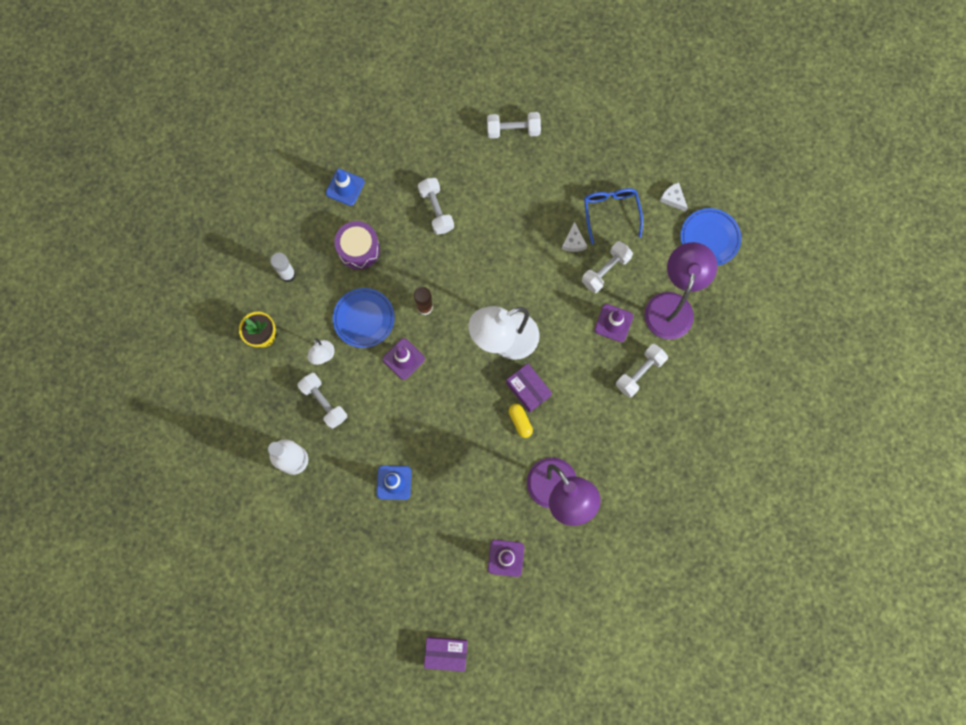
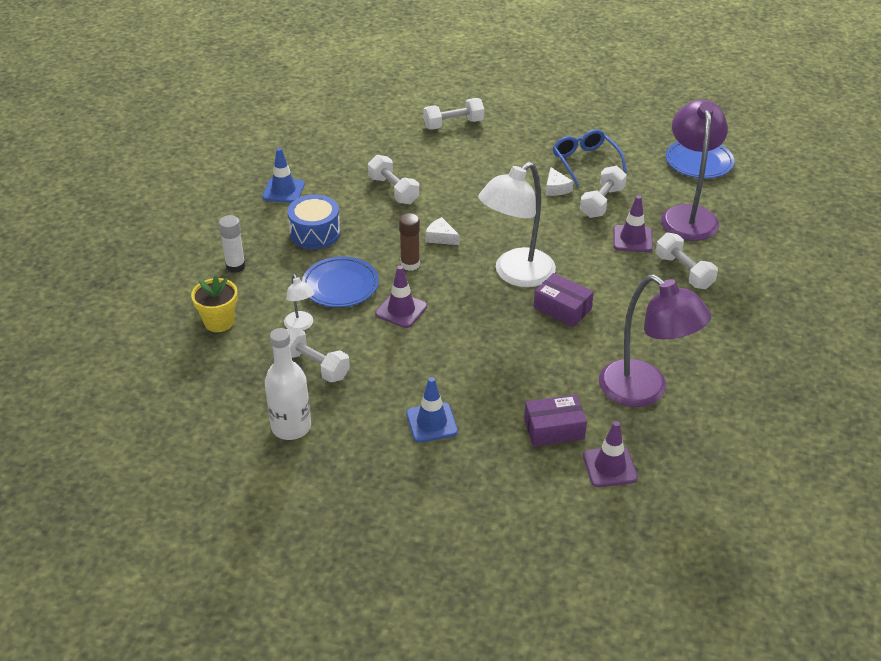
camera: 15 degrees left, 35 degrees down
purple drum [334,221,380,270] -> blue drum [287,194,341,249]
purple box [424,637,468,672] -> purple box moved to [524,395,587,447]
yellow capsule [509,404,533,438] -> none
white dumbbell [616,344,668,398] -> white dumbbell turned 60 degrees counterclockwise [656,233,718,289]
white cheese [659,182,688,212] -> white cheese moved to [425,217,460,245]

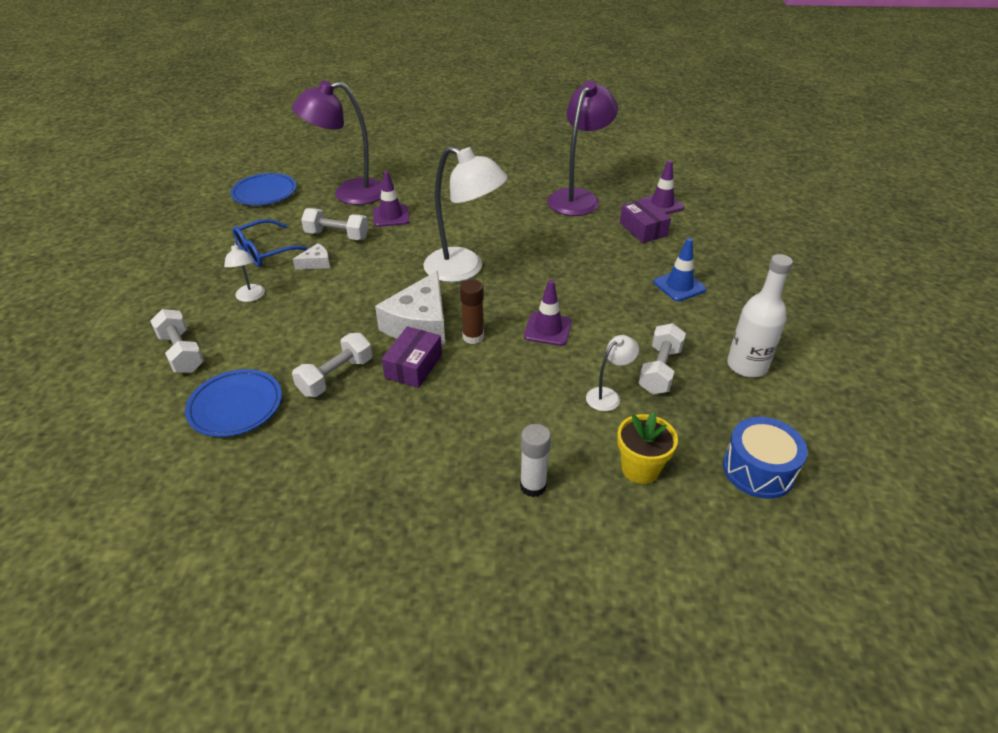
camera: 105 degrees left, 0 degrees up
blue traffic cone [262,148,305,203] -> none
blue drum [287,194,341,249] -> blue drum moved to [723,417,808,499]
blue plate [302,256,379,307] -> blue plate moved to [185,369,282,437]
white cheese [425,217,460,245] -> white cheese [375,271,445,345], size x2.15
purple box [534,273,594,327] -> purple box moved to [382,326,442,388]
white dumbbell [656,233,718,289] -> none
none -> white lamp [224,242,265,302]

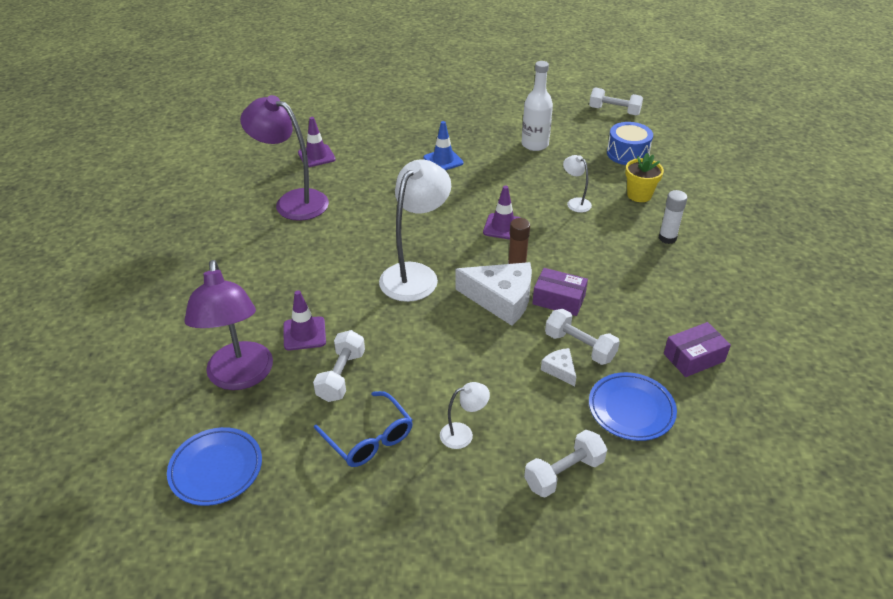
camera: 90 degrees left, 0 degrees up
white cheese [293,243,330,270] -> white cheese moved to [541,348,576,386]
purple box [620,199,671,243] -> purple box moved to [664,322,731,377]
white dumbbell [638,323,686,394] -> white dumbbell moved to [589,87,643,116]

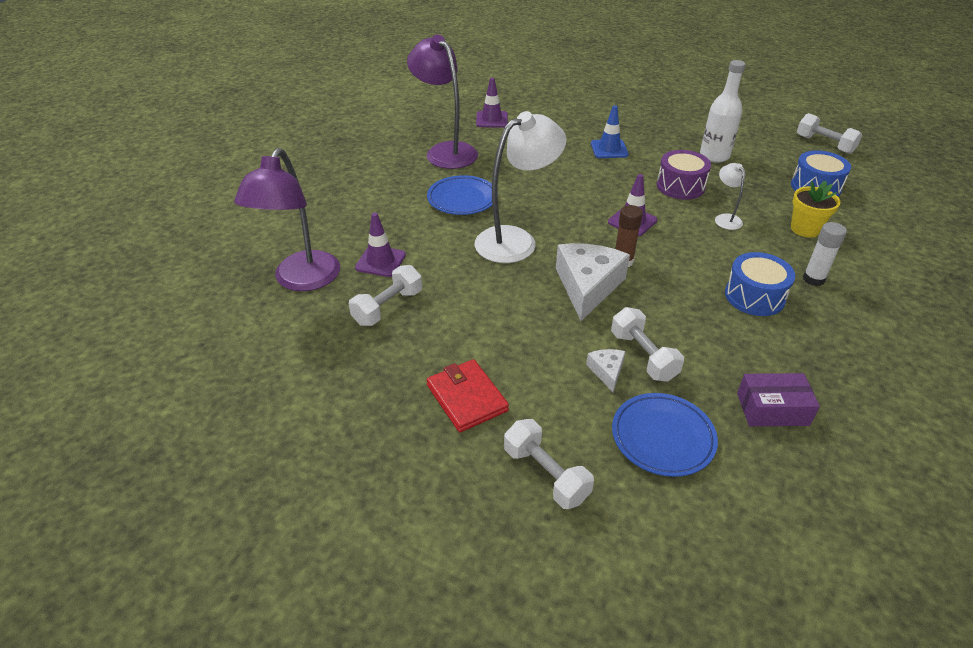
camera: 25 degrees right, 0 degrees up
blue plate [167,427,262,506] -> blue plate moved to [427,175,492,215]
blue glasses [314,391,413,467] -> none
white lamp [440,382,490,449] -> red wallet [427,359,509,432]
white cheese [455,262,532,326] -> white cheese turned 120 degrees counterclockwise [556,243,630,321]
white dumbbell [524,430,607,498] -> white dumbbell turned 60 degrees clockwise [504,419,594,509]
purple box [532,268,588,316] -> none
none -> purple drum [657,150,711,200]
none -> blue drum [725,252,795,316]

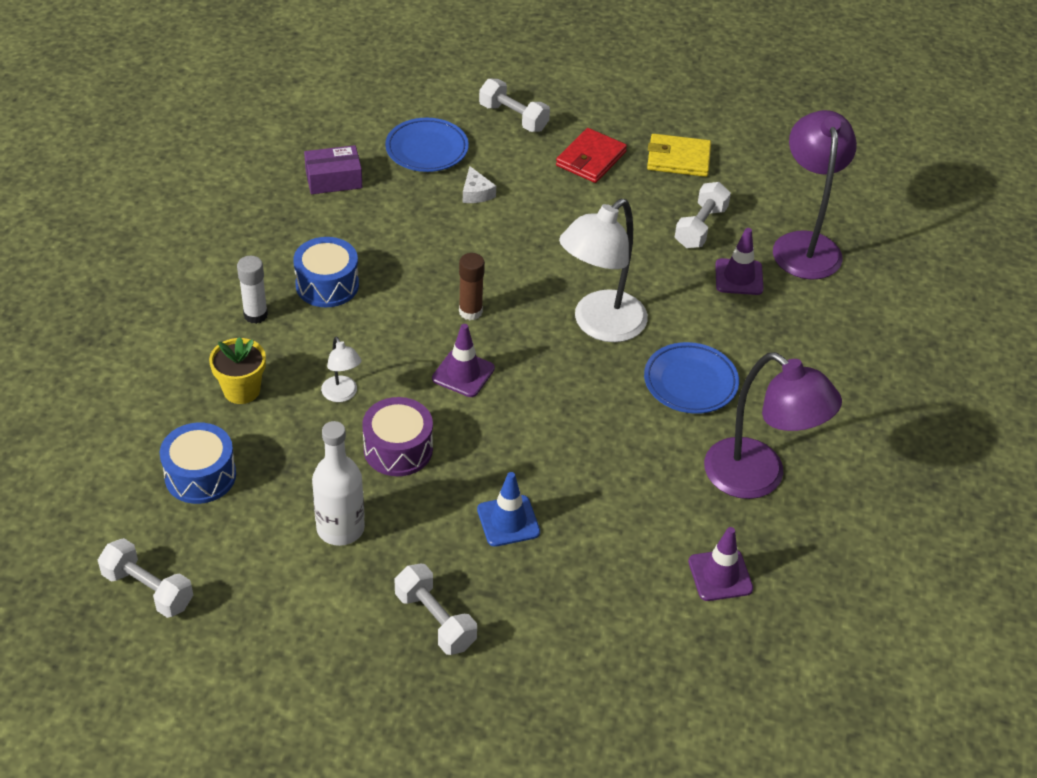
camera: 165 degrees right, 5 degrees up
red wallet [427,359,509,432] -> red wallet turned 75 degrees clockwise [556,128,627,183]
white cheese [556,243,630,321] -> none
white dumbbell [611,307,684,382] -> white dumbbell moved to [395,564,477,655]
none -> yellow wallet [647,134,711,177]

